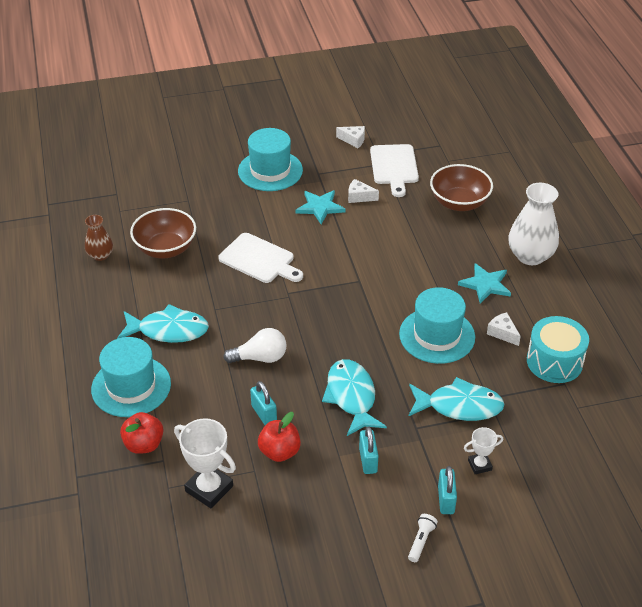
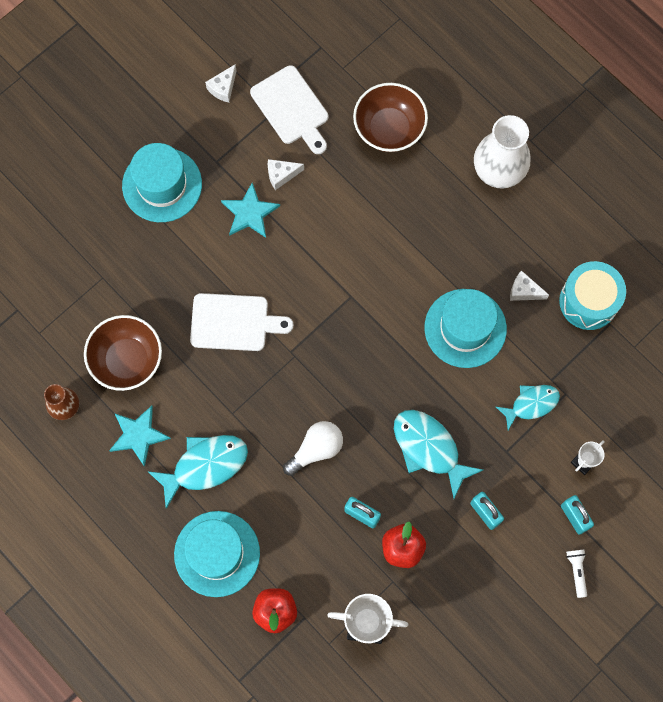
camera: 30 degrees left, 30 degrees up
white cheese [336,126,365,148] -> white cheese turned 135 degrees clockwise [205,64,237,103]
turquoise fish [409,377,505,421] -> turquoise fish [496,385,560,430], size x0.65
turquoise star [458,263,511,303] -> turquoise star moved to [109,406,171,467]

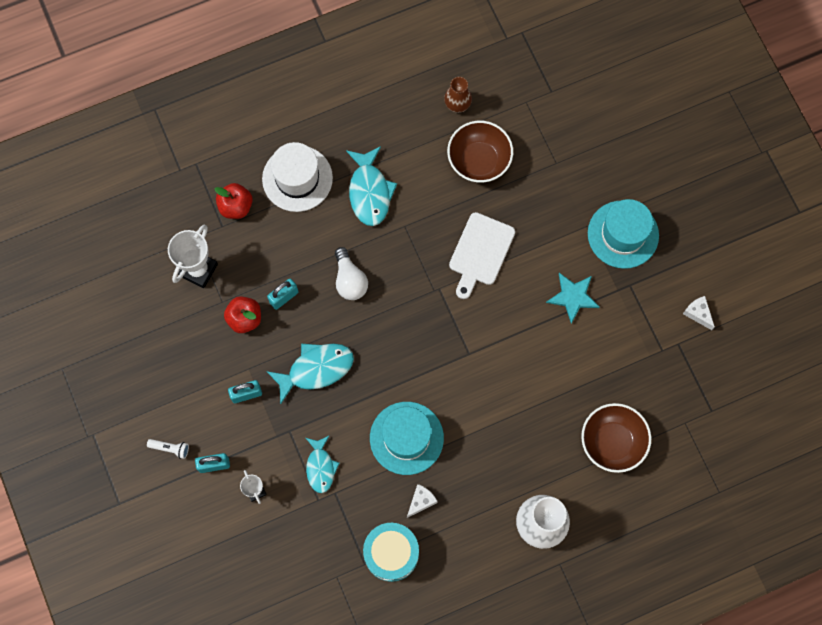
camera: 110 degrees right, 0 degrees up
turquoise star [109,406,171,467] -> none
turquoise hat [174,511,260,597] -> white hat [262,142,333,212]
white cutting board [250,65,328,154] -> none
white cheese [268,159,304,190] -> none

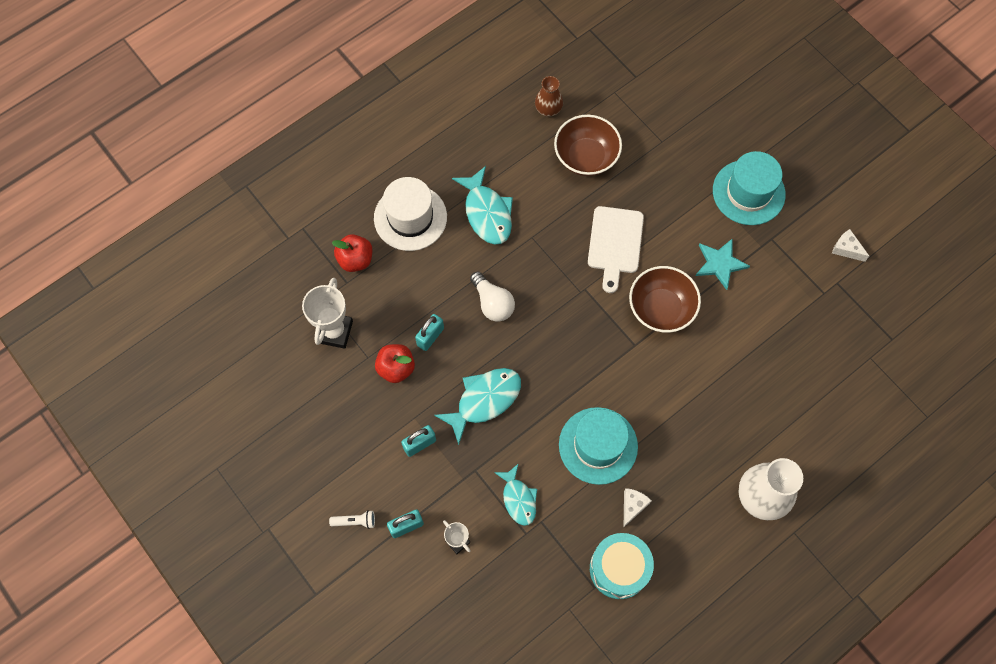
camera: 15 degrees left, 5 degrees down
brown bowl [581,403,651,473] -> brown bowl moved to [629,266,701,333]

